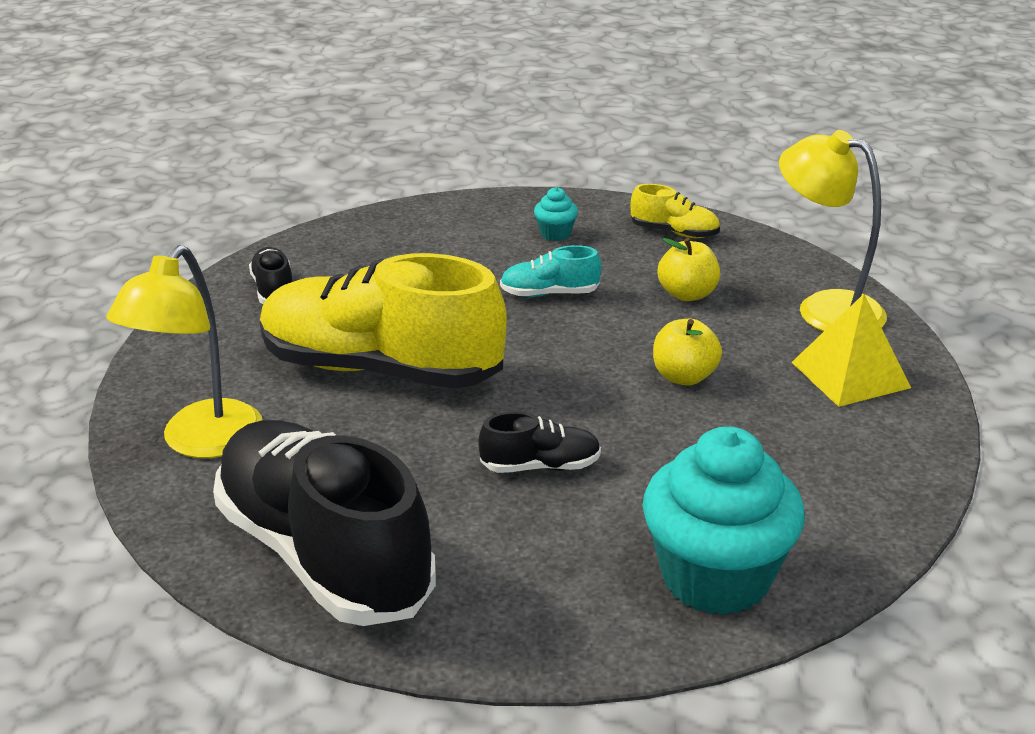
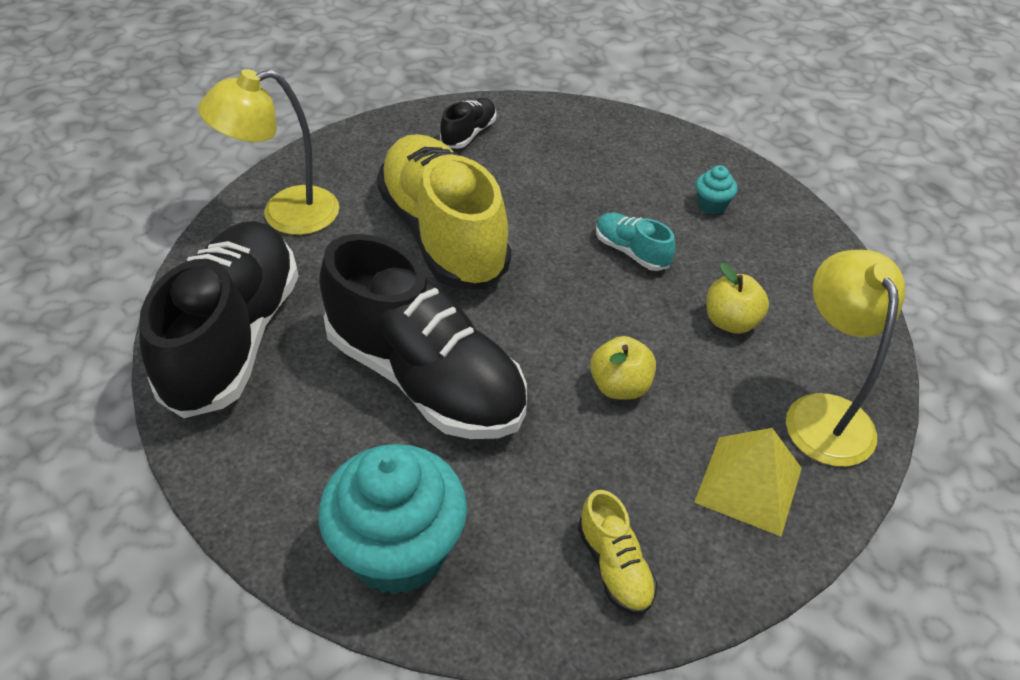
camera: 45 degrees right, 15 degrees up
black shoe [478,412,601,473] -> black shoe [319,234,527,439], size x2.37
yellow shoe [630,184,720,238] -> yellow shoe moved to [578,490,657,615]

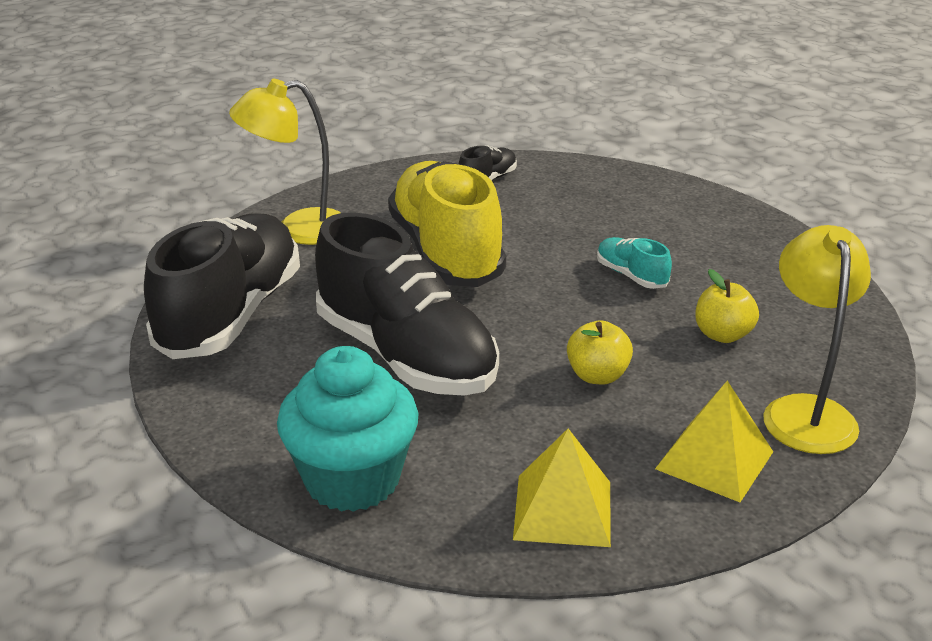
camera: 10 degrees right, 15 degrees down
yellow shoe [578,490,657,615] -> yellow pyramid [513,429,611,547]
turquoise cupcake [696,165,738,215] -> none

